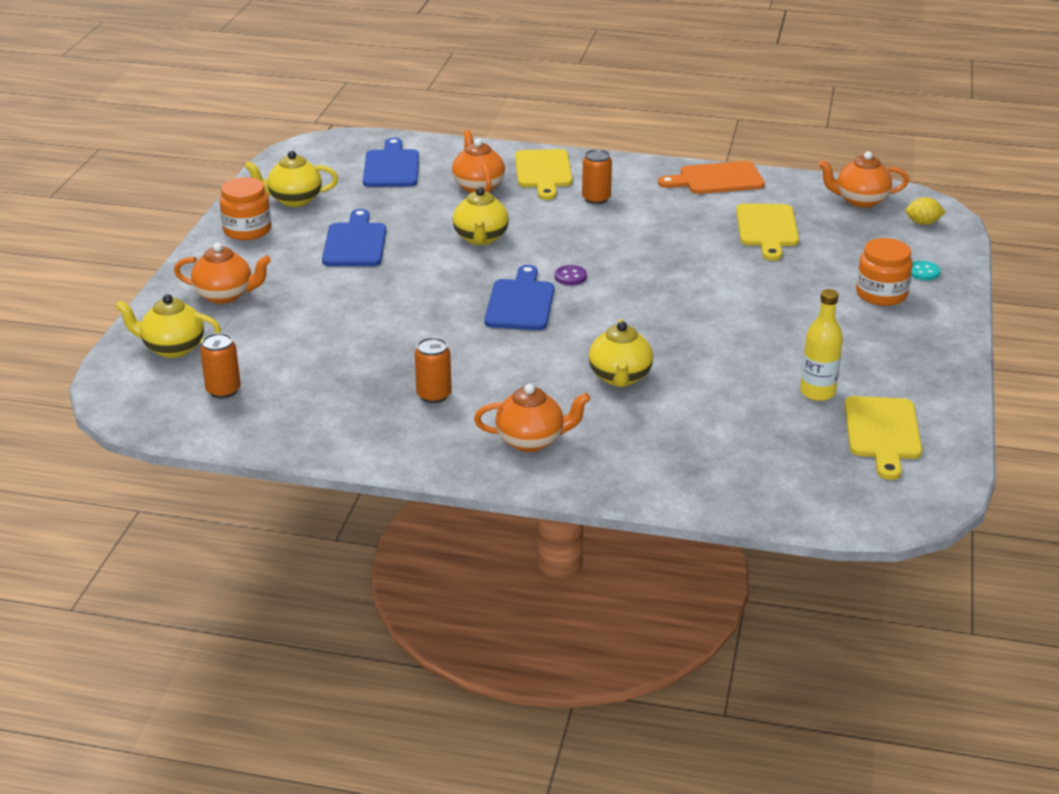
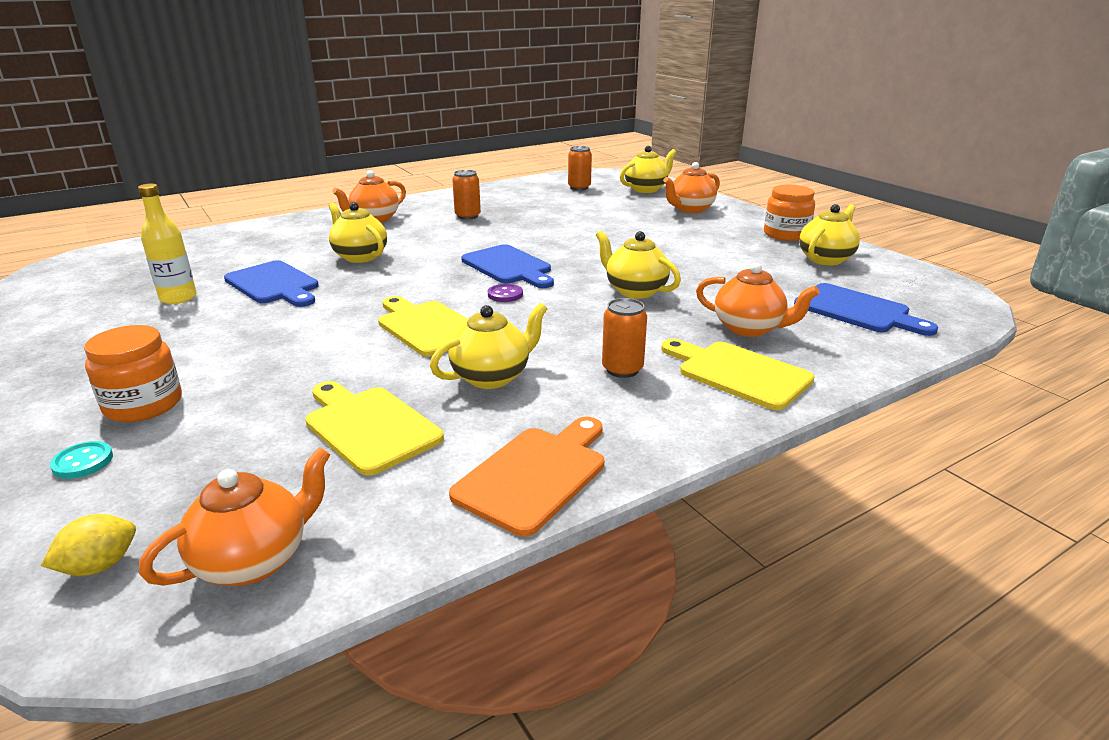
camera: 135 degrees right, 5 degrees down
blue cutting board [322,209,386,266] -> blue cutting board moved to [224,260,319,307]
yellow cutting board [845,396,922,480] -> yellow cutting board moved to [378,296,468,357]
none -> yellow teapot [430,303,547,389]

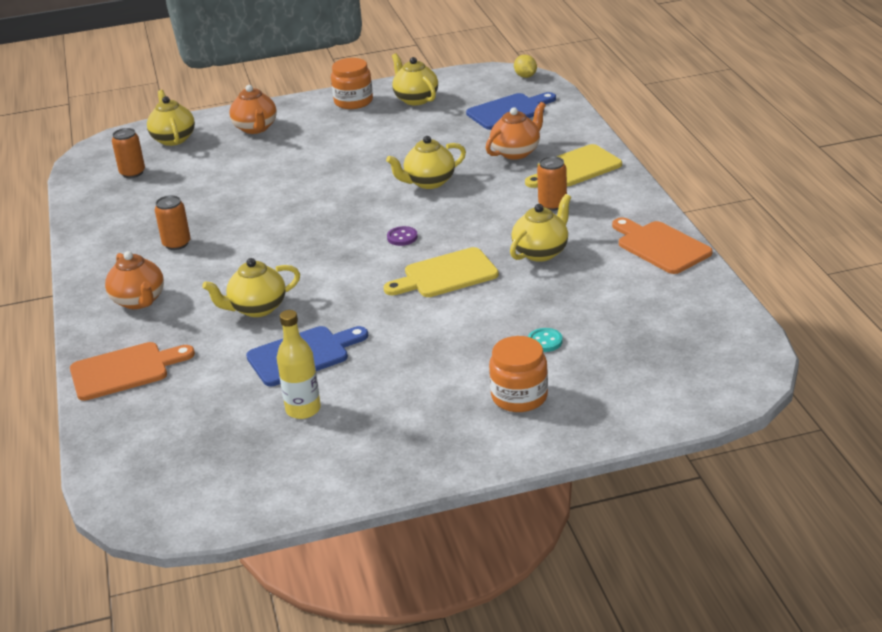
camera: 70 degrees left, 5 degrees up
yellow lemon [41,514,136,576] -> yellow lemon moved to [514,55,537,78]
turquoise button [50,441,113,479] -> turquoise button moved to [528,328,563,352]
orange teapot [139,447,331,586] -> none
yellow cutting board [305,381,444,476] -> none
yellow teapot [430,303,547,389] -> yellow teapot turned 60 degrees clockwise [510,194,571,262]
blue cutting board [461,244,554,288] -> none
none -> orange cutting board [70,342,195,401]

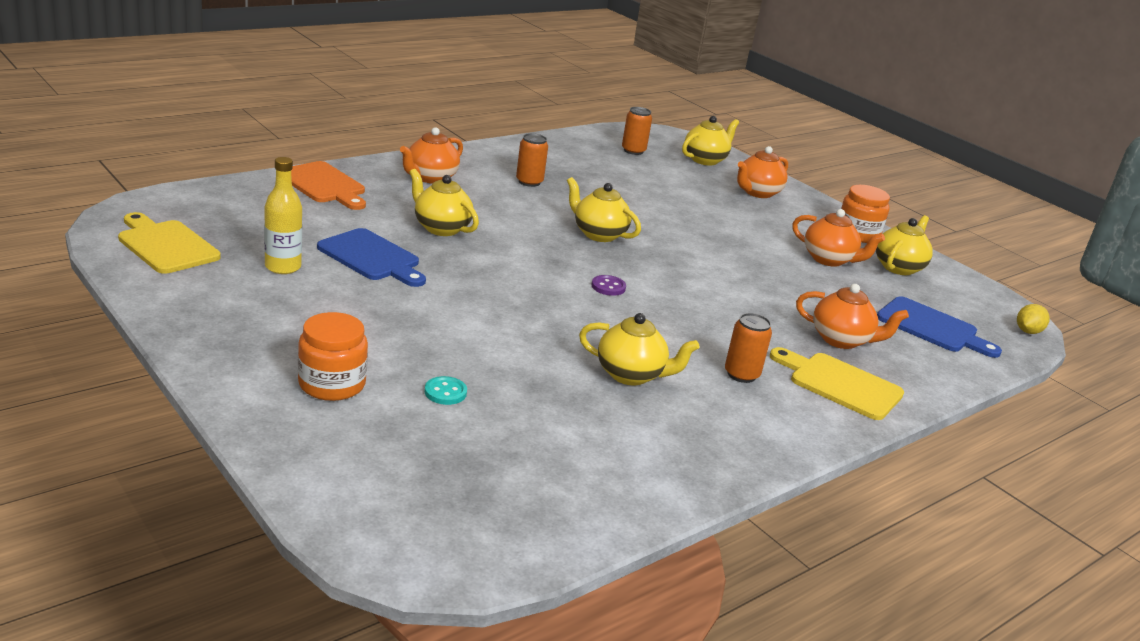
camera: 60 degrees right, 5 degrees down
yellow cutting board [384,247,499,297] -> yellow cutting board moved to [118,212,221,274]
yellow teapot [386,136,466,189] -> yellow teapot moved to [567,177,641,242]
orange cutting board [612,217,713,274] -> none
none -> orange teapot [792,209,885,267]

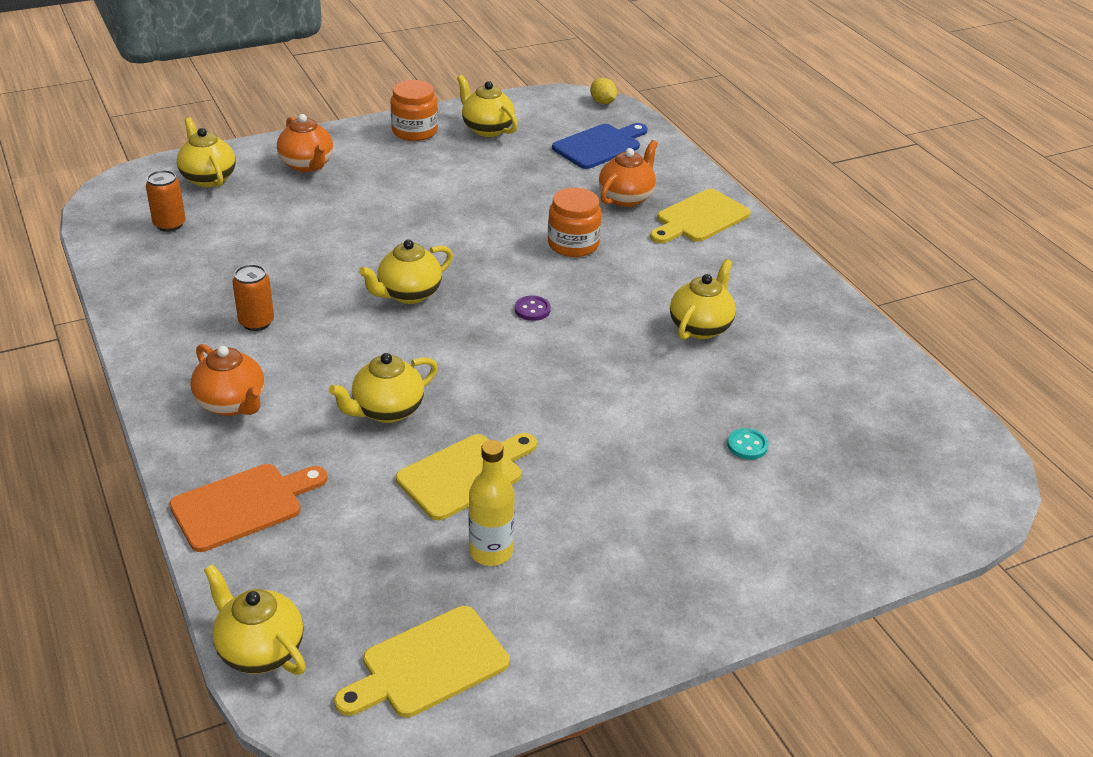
camera: 75 degrees left, 10 degrees up
orange jar [298,312,368,401] -> orange jar moved to [548,188,602,257]
blue cutting board [317,228,426,287] -> yellow cutting board [396,433,537,520]
orange can [725,313,772,383] -> none
orange teapot [792,209,885,267] -> none
none -> yellow teapot [204,564,306,675]

